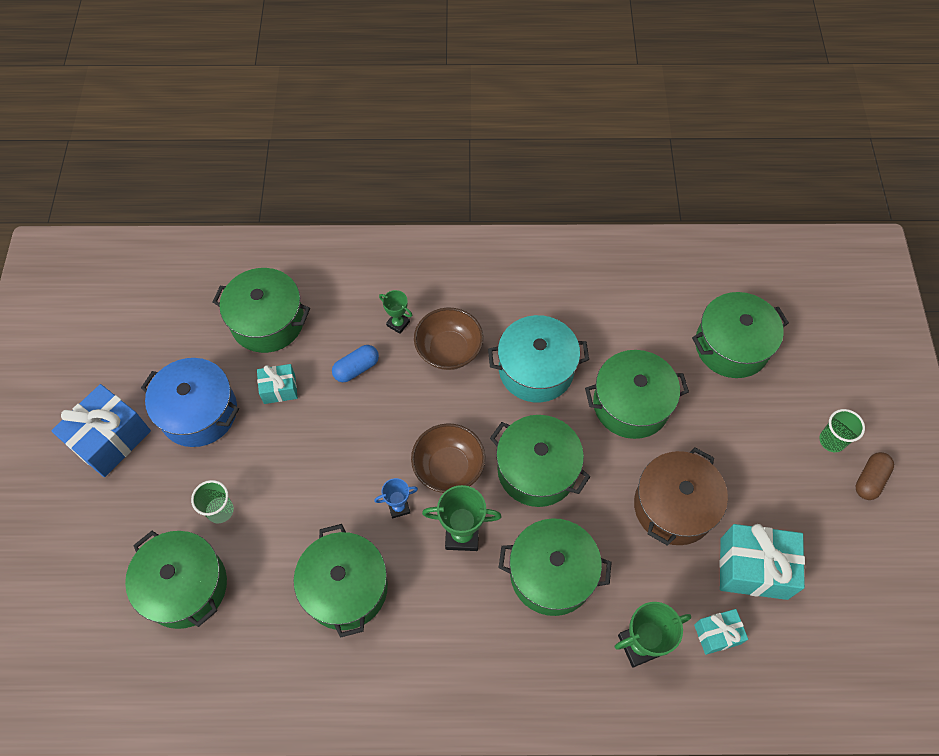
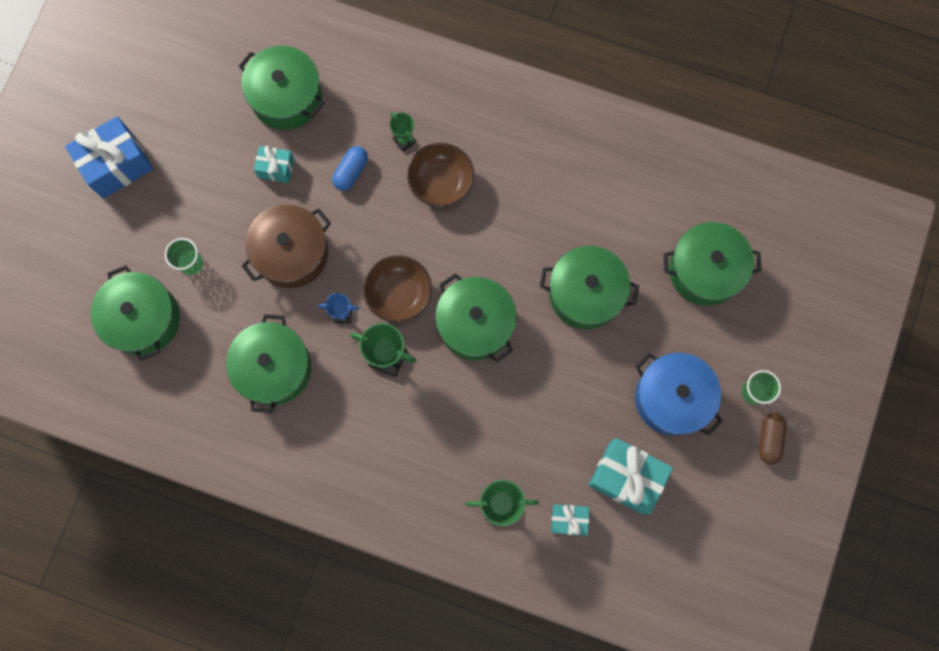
camera: 20 degrees right, 15 degrees up
blue pot [141,358,239,447] -> blue pot moved to [635,353,723,436]
blue capsule [332,345,379,382] -> blue capsule turned 45 degrees counterclockwise [332,146,368,191]
turquoise pot [488,315,589,402] -> none
green pot [499,518,612,616] -> none
brown pot [634,448,728,546] -> brown pot moved to [242,205,331,288]
brown capsule [856,452,894,500] -> brown capsule turned 45 degrees counterclockwise [759,413,786,464]

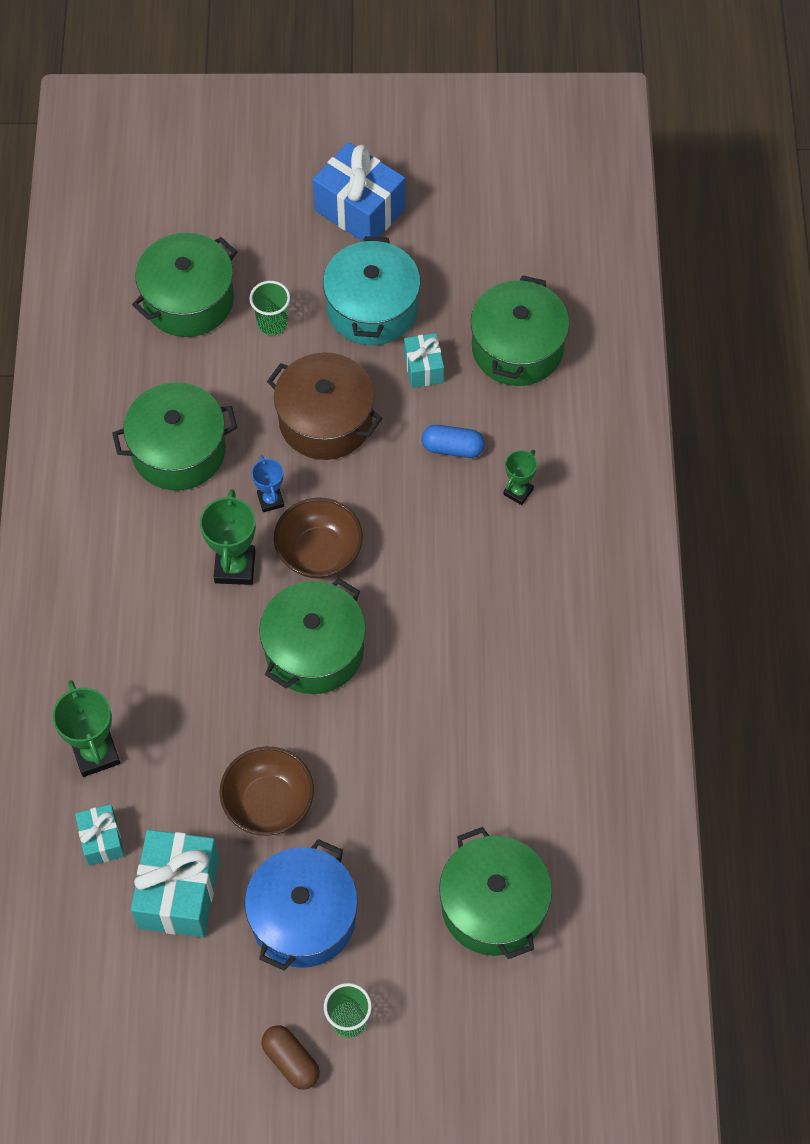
camera: 70 degrees right, 15 degrees down
brown bowl [407,143,474,207] -> brown bowl moved to [219,747,314,836]
green pot [540,246,639,329] -> none
brown capsule [759,413,786,464] -> brown capsule turned 60 degrees clockwise [261,1025,320,1090]
none -> turquoise pot [323,236,421,345]

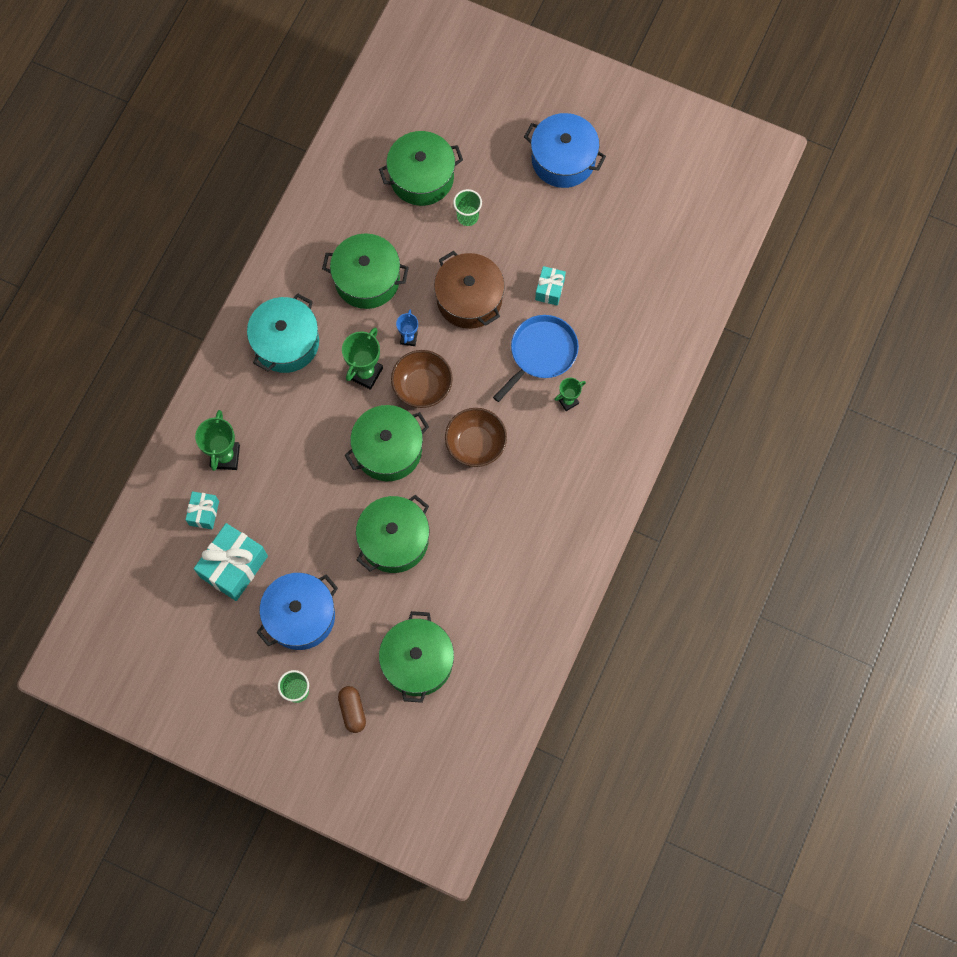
camera: 25 degrees right, 10 degrees up
brown bowl [219,747,314,836] -> brown bowl moved to [445,408,507,467]
brown capsule [261,1025,320,1090] -> brown capsule moved to [338,686,366,733]
blue gift [313,142,405,242] -> blue pot [524,113,606,188]
turquoise pot [323,236,421,345] -> turquoise pot moved to [247,294,319,373]
blue capsule [422,425,485,458] -> blue pan [493,315,579,402]
green pot [471,275,569,386] -> green pot moved to [356,495,429,573]

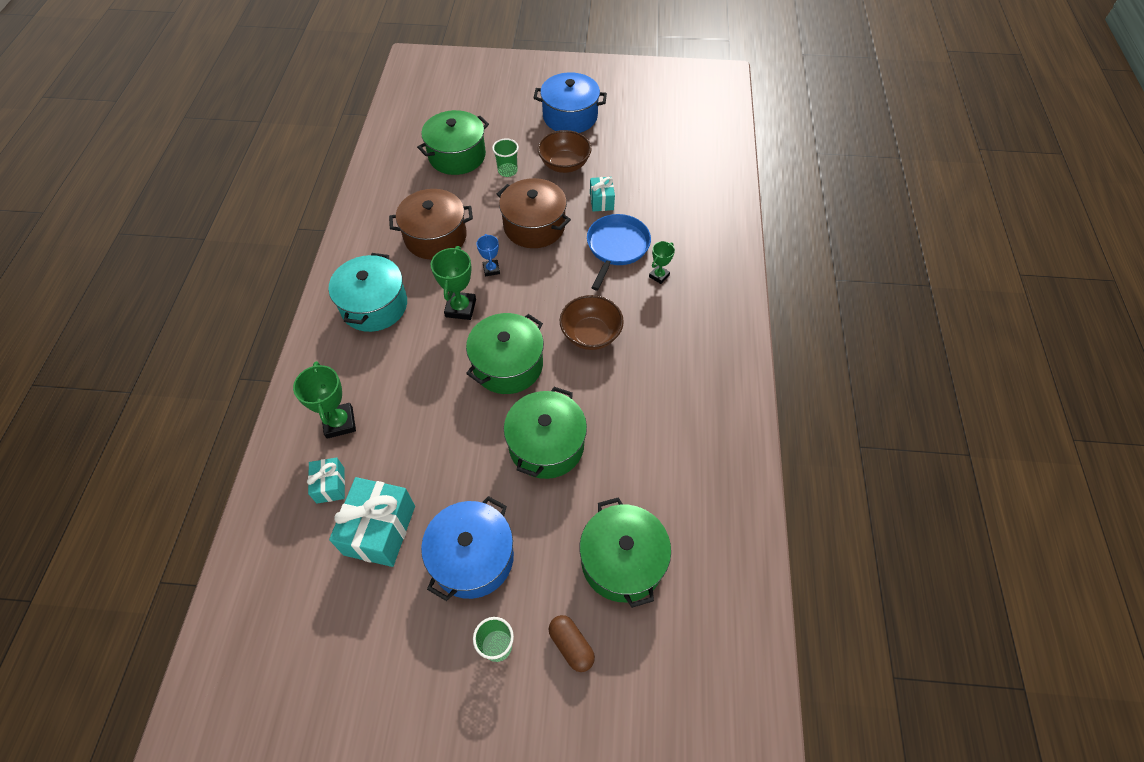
camera: 20 degrees left, 15 degrees down
green pot [322,233,409,309] -> brown pot [389,189,473,260]
brown bowl [391,350,453,408] -> brown bowl moved to [538,130,592,173]

